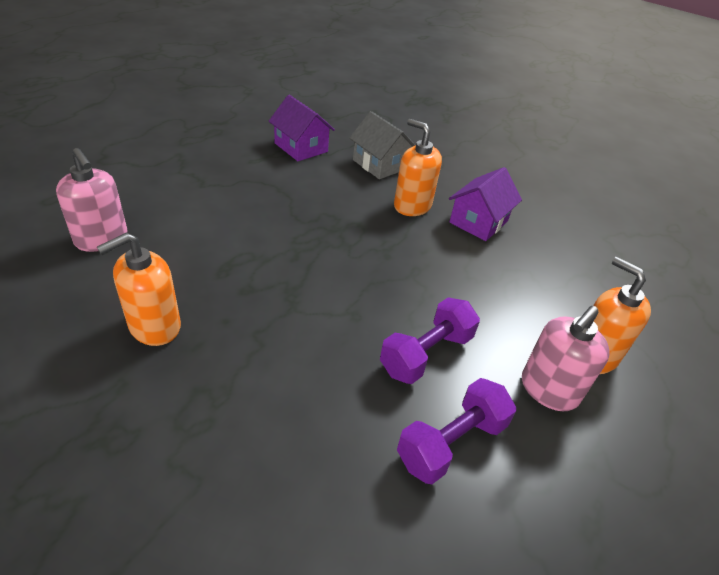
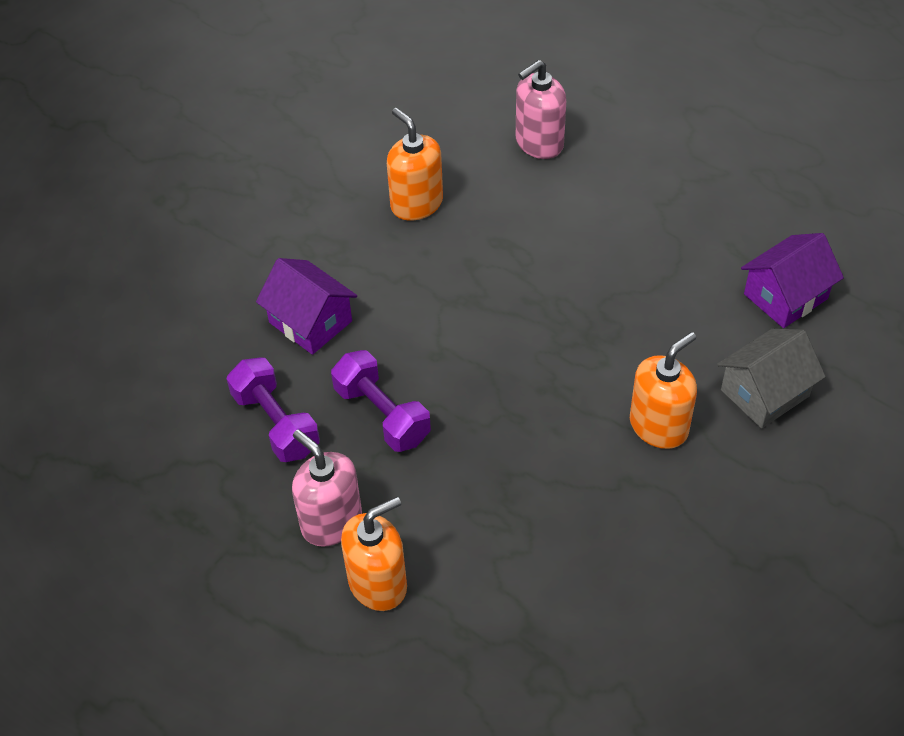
camera: 100 degrees right, 10 degrees up
purple house [449,167,522,241] -> purple house moved to [256,258,357,355]

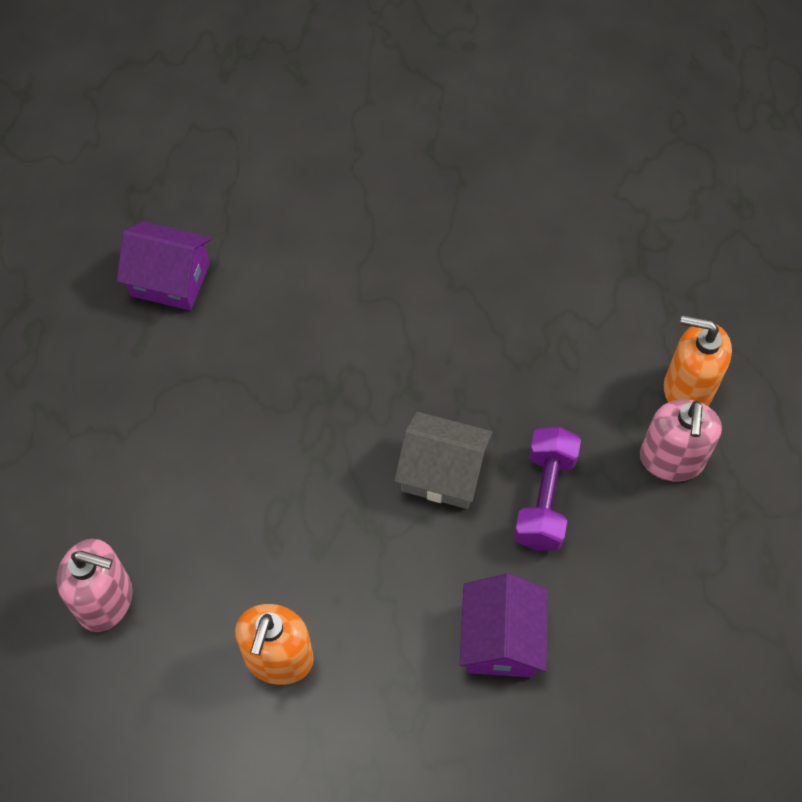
camera: 130 degrees left, 10 degrees up
purple dumbbell [227,357,320,462] -> none
orange soap dispenser [630,332,697,449] -> none
grey house [717,329,826,428] -> grey house moved to [394,412,492,509]

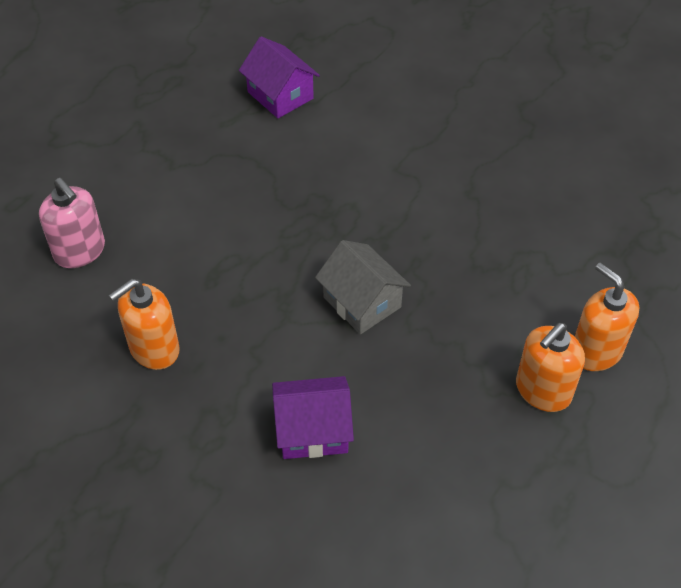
camera: 35 degrees right, 10 degrees down
purple house [460,573,548,678] -> purple house turned 45 degrees clockwise [272,376,354,459]
purple dumbbell [514,427,581,551] -> none
pink soap dispenser [640,399,722,482] -> orange soap dispenser [516,323,585,412]

